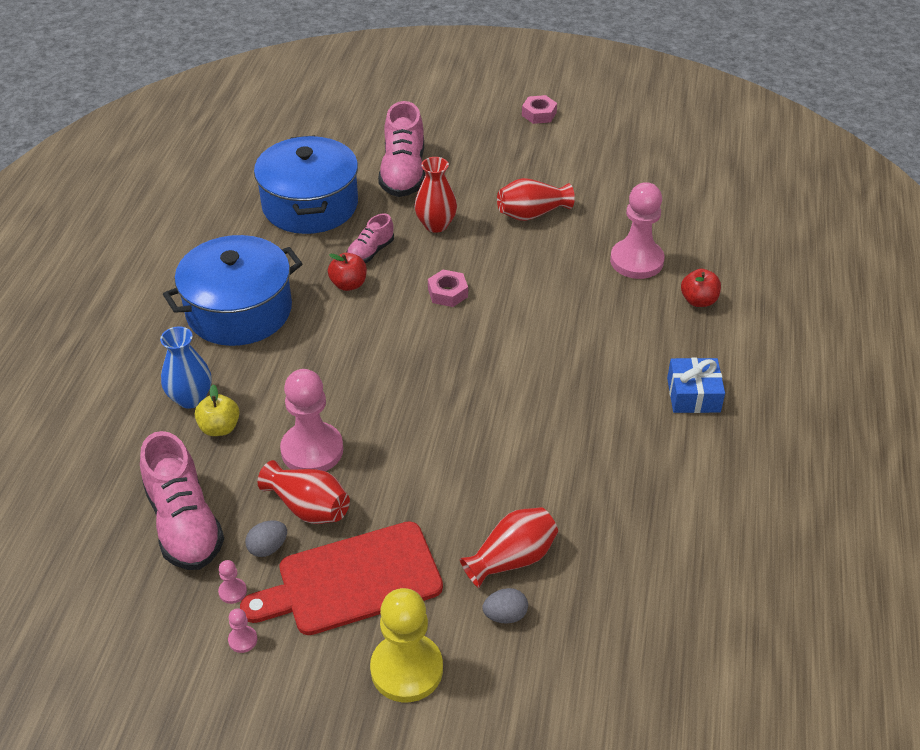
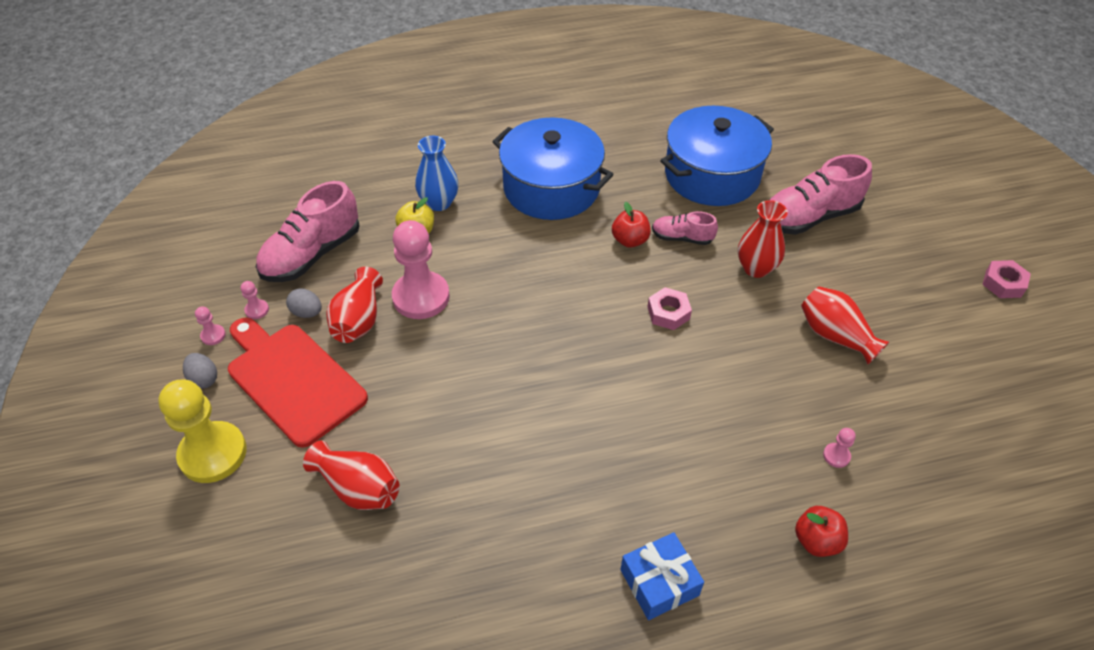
camera: 65 degrees right, 5 degrees up
grey egg [483,588,528,623] -> grey egg moved to [183,353,217,389]
pink pawn [610,182,665,279] -> pink pawn [823,428,856,468], size x0.40

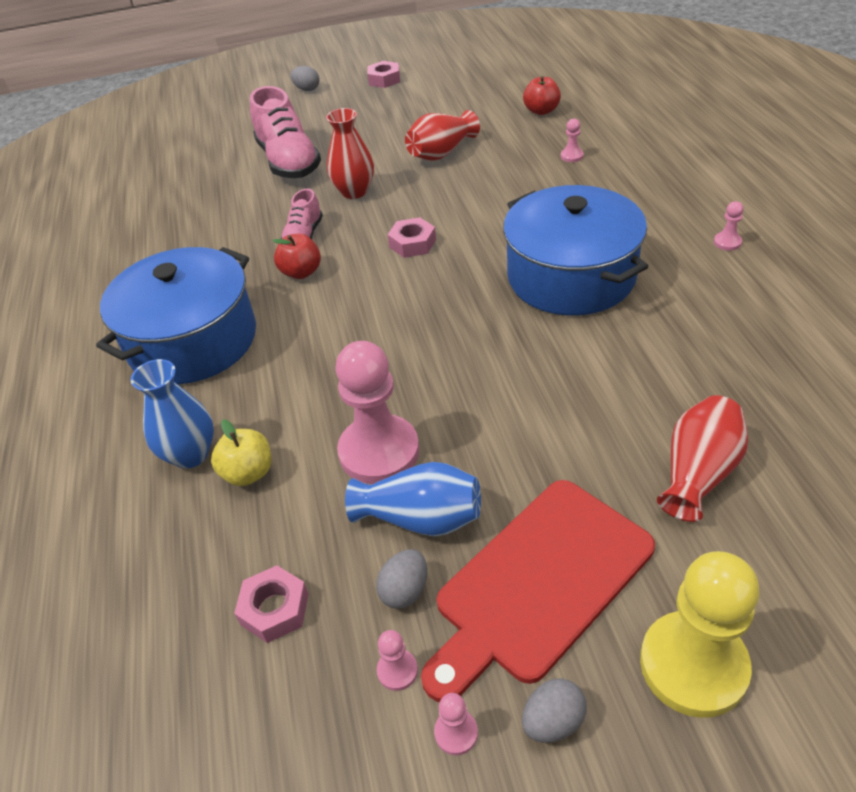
camera: 85 degrees left, 5 degrees down
pink shoe [256,181,360,282] -> pink nut [234,565,309,643]
red vase [326,267,383,343] -> blue vase [345,462,481,536]
blue gift [621,532,704,620] -> pink pawn [714,201,744,251]
blue pot [660,106,774,206] -> blue pot moved to [503,185,648,315]
red apple [795,506,848,557] -> red apple moved to [523,76,561,115]
none -> grey egg [290,66,320,91]

